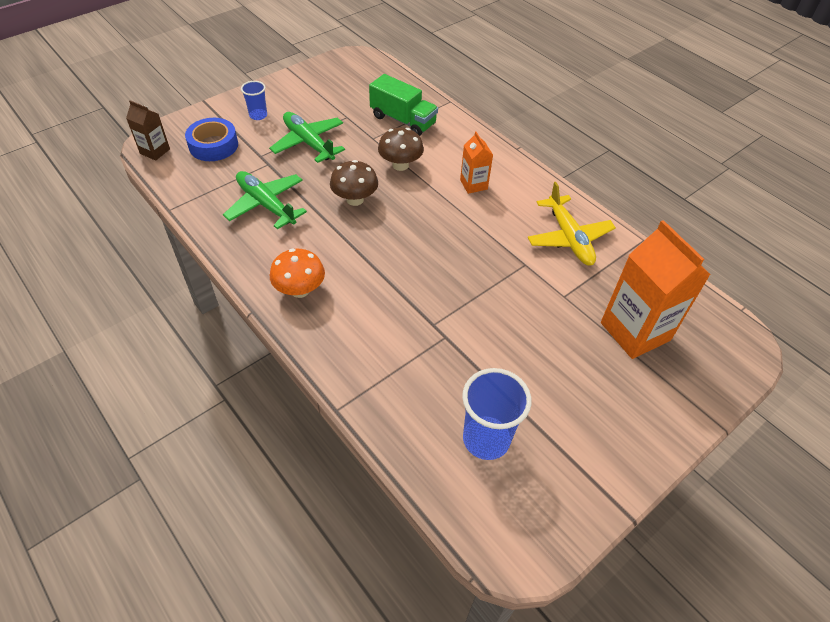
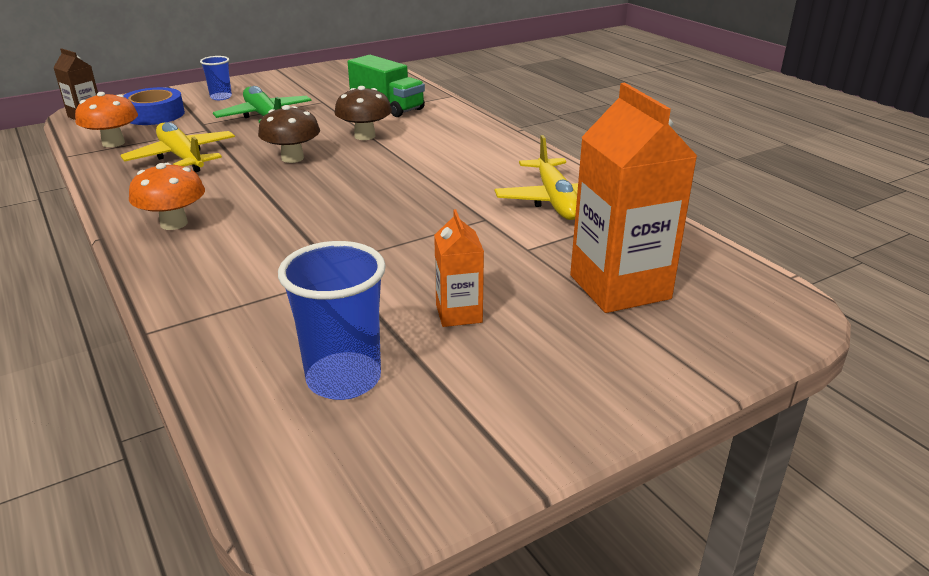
camera: 10 degrees right, 20 degrees down
green plane [223,171,307,229] -> yellow plane [120,122,235,172]
orange carton [460,131,493,194] -> orange carton moved to [434,209,484,327]
none -> orange mushroom [75,92,138,147]

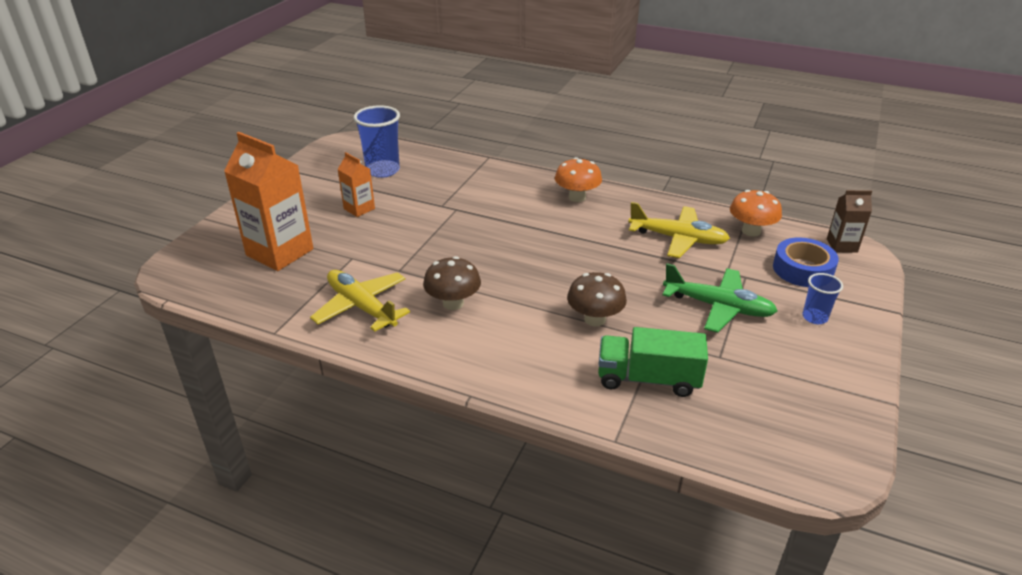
camera: 145 degrees right, 5 degrees up
brown mushroom [258,105,320,163] -> brown mushroom moved to [423,256,481,310]

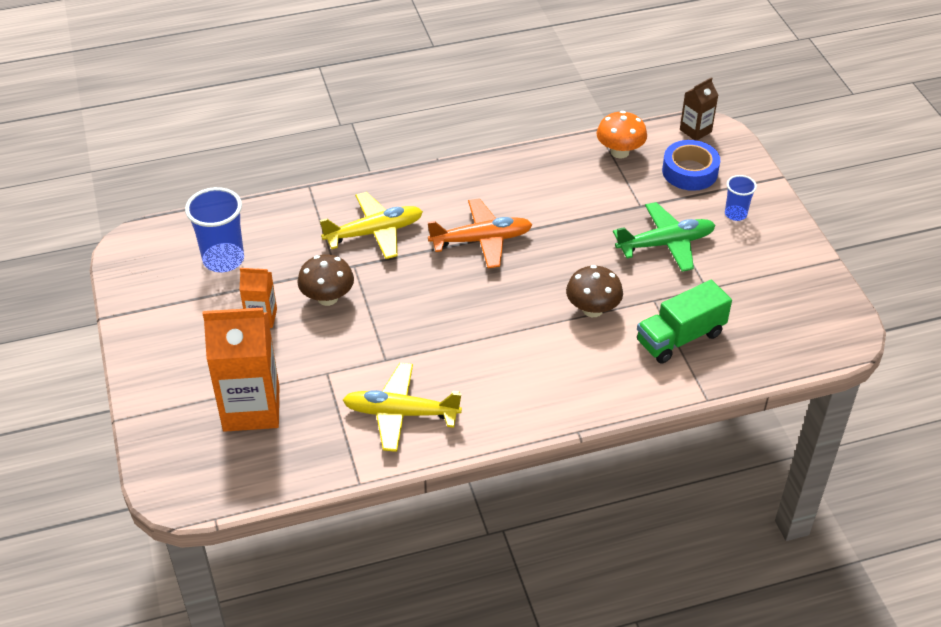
camera: 40 degrees left, 10 degrees up
brown mushroom [423,256,481,310] -> brown mushroom moved to [297,254,354,306]
orange mushroom [555,157,602,202] -> none
yellow plane [628,202,730,258] -> yellow plane moved to [320,192,423,259]
none -> orange plane [427,198,533,268]

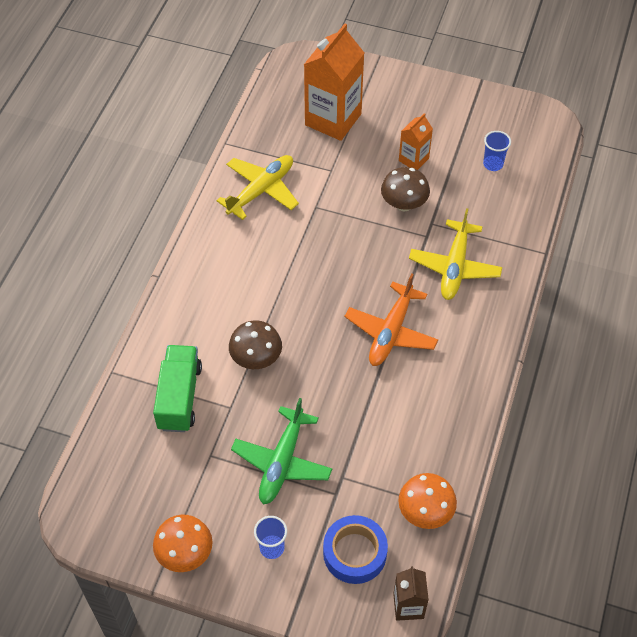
camera: 125 degrees right, 10 degrees up
blue cup [185,187,244,272] -> blue cup [483,131,511,171], size x0.56
none -> orange mushroom [153,514,212,572]

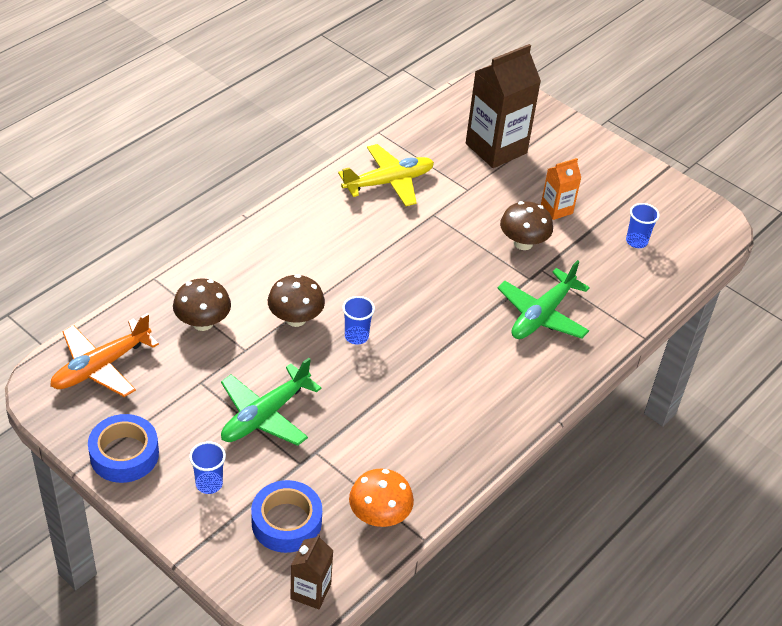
camera: 20 degrees right, 10 degrees down
green truck [153,345,202,432] -> brown mushroom [173,278,231,331]
orange mushroom [153,514,212,572] -> blue tape [88,414,159,483]
orange carton [304,23,364,141] -> brown carton [466,44,541,168]
orange plane [345,273,438,366] -> orange plane moved to [50,313,159,397]
yellow plane [409,208,502,300] -> green plane [498,260,590,339]
none -> blue cup [342,296,375,345]

